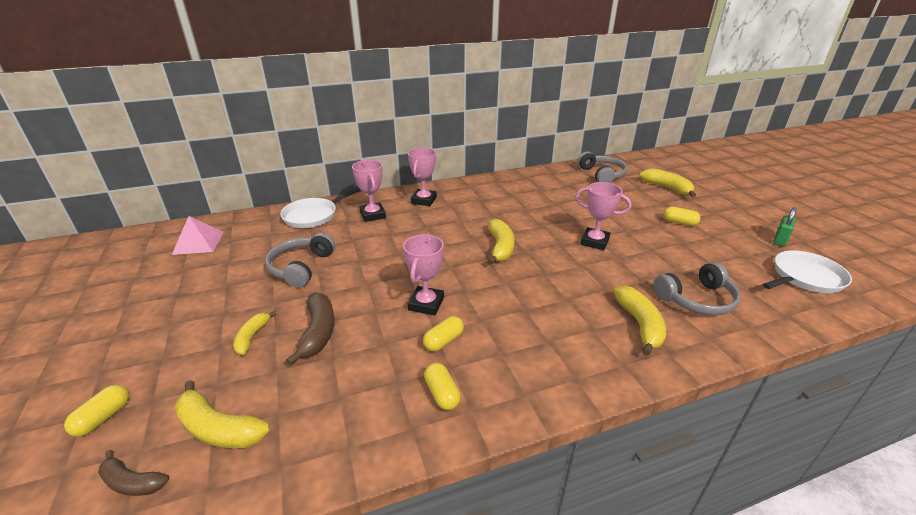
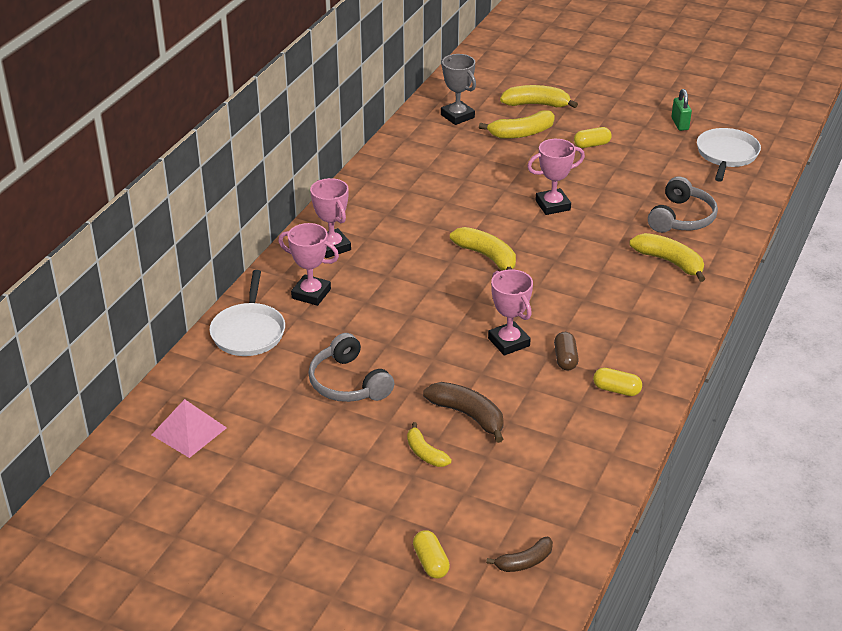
camera: 45 degrees left, 5 degrees up
yellow banana [175,380,270,448] -> yellow banana moved to [479,110,555,139]
yellow capsule [423,316,464,352] -> brown capsule [554,332,579,371]
grey headphones [578,152,628,183] -> grey trophy [441,54,476,125]

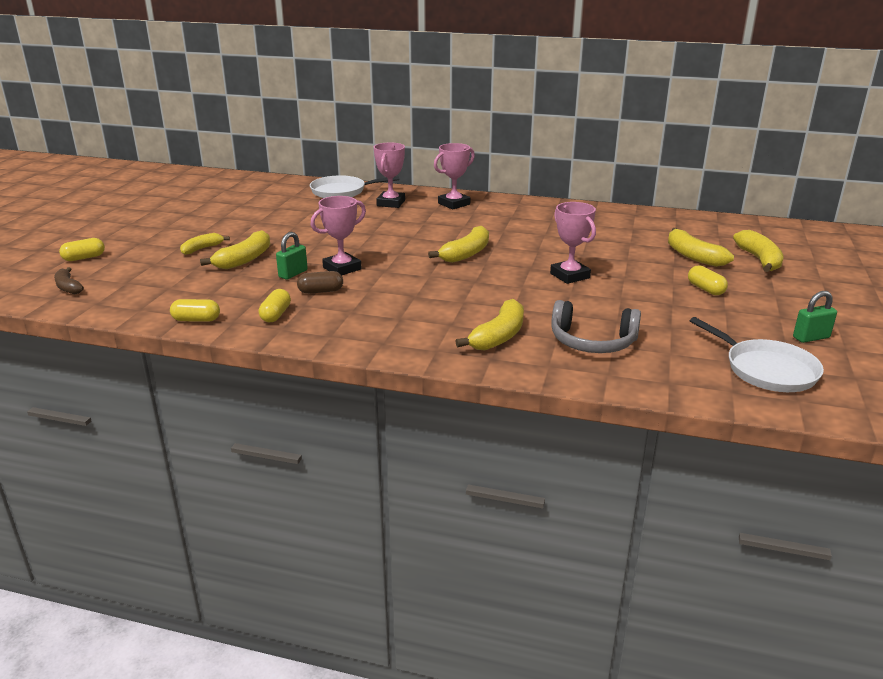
camera: 80 degrees right, 10 degrees down
pink pyramid [151,399,227,458] -> none
grey headphones [308,333,395,402] -> none
brown banana [423,382,504,443] -> yellow banana [200,230,270,269]
grey trophy [441,54,476,125] -> none
white pan [697,128,761,182] -> white pan turned 45 degrees clockwise [690,317,824,392]
none -> yellow capsule [170,299,220,322]
none -> green padlock [276,232,308,280]

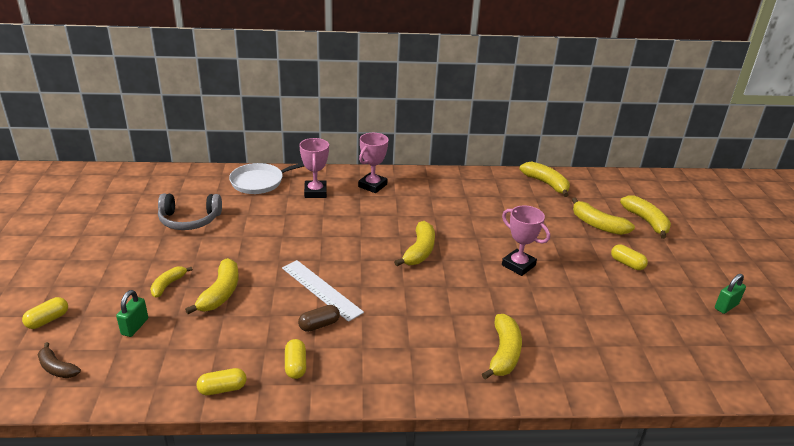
camera: 20 degrees left, 5 degrees up
green padlock [276,232,308,280] -> green padlock moved to [116,290,148,337]
pink trophy [311,196,366,276] -> white ruler [282,260,364,322]
grey headphones [551,300,641,353] -> grey headphones moved to [158,193,222,230]
white pan [690,317,824,392] -> none
none -> yellow banana [520,162,570,197]

